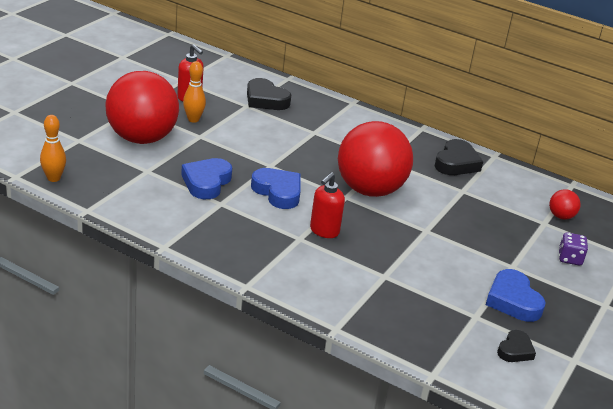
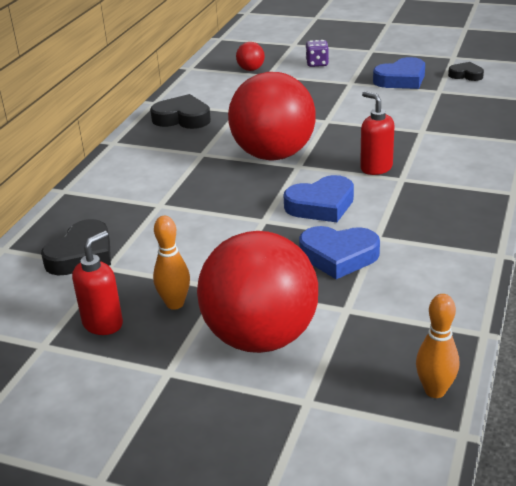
camera: 95 degrees left, 0 degrees up
blue heart [251,168,301,209] -> blue heart turned 150 degrees counterclockwise [284,175,354,222]
red soap dispenser [310,172,345,238] -> red soap dispenser turned 150 degrees counterclockwise [360,91,394,175]

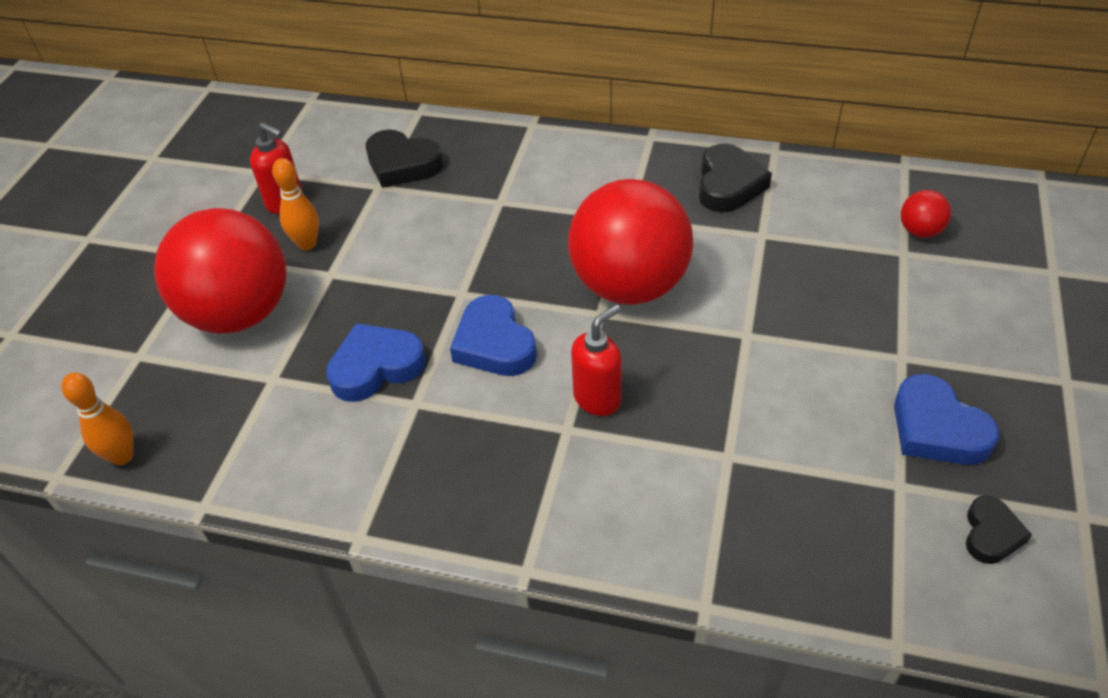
camera: 85 degrees right, 15 degrees up
blue heart [299,226,380,279] -> blue heart turned 60 degrees clockwise [326,323,426,402]
purple dice [305,40,329,67] -> none

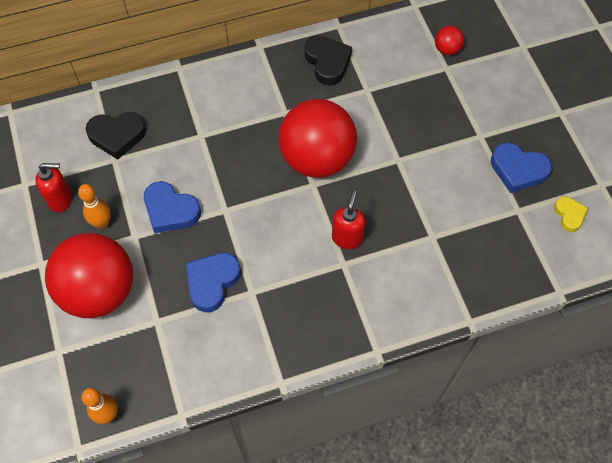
camera: 35 degrees left, 15 degrees up
blue heart [450,295,537,376] -> blue heart moved to [144,181,201,233]
black heart [966,495,1032,564] -> yellow heart [554,196,588,232]

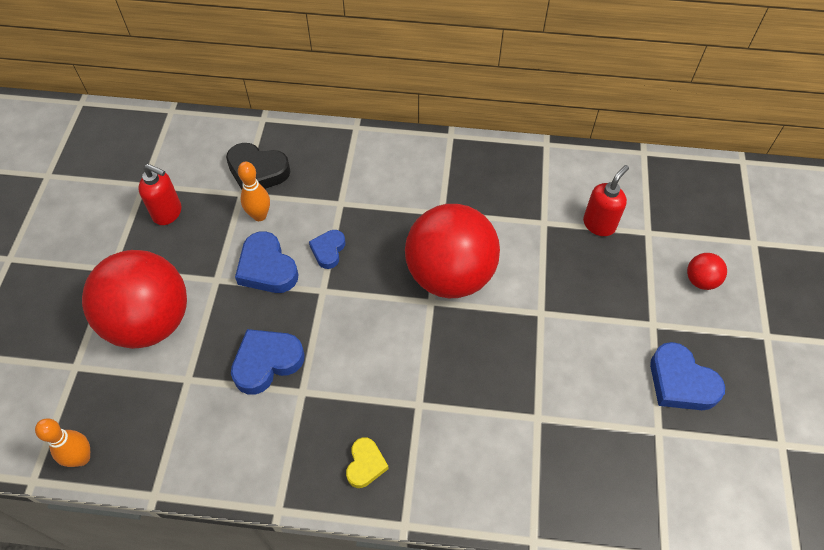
camera: 25 degrees right, 5 degrees down
orange bowling pin [78,184,111,229] -> orange bowling pin moved to [238,162,270,221]
black heart [305,35,352,85] -> none
red soap dispenser [332,190,366,249] -> red soap dispenser moved to [583,165,629,236]
red ball [435,26,464,55] -> red ball moved to [687,253,727,290]
yellow heart [554,196,588,232] -> yellow heart moved to [346,437,389,488]
none -> blue heart [309,230,345,269]

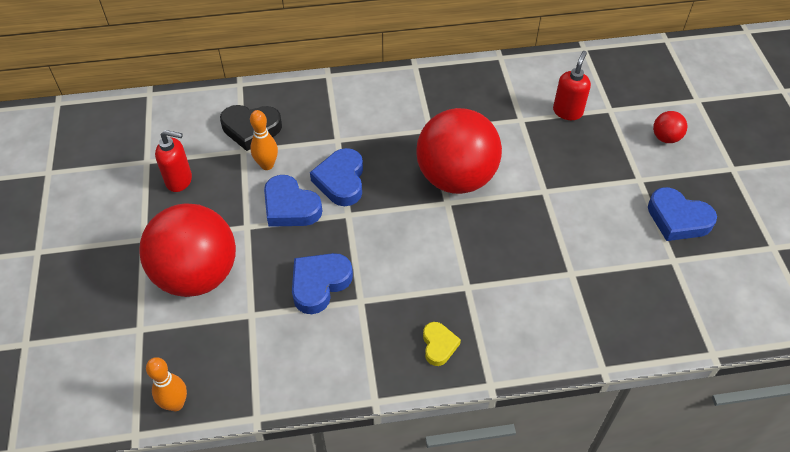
camera: 15 degrees left, 5 degrees down
blue heart [309,230,345,269] -> blue heart [310,148,363,206], size x1.65

